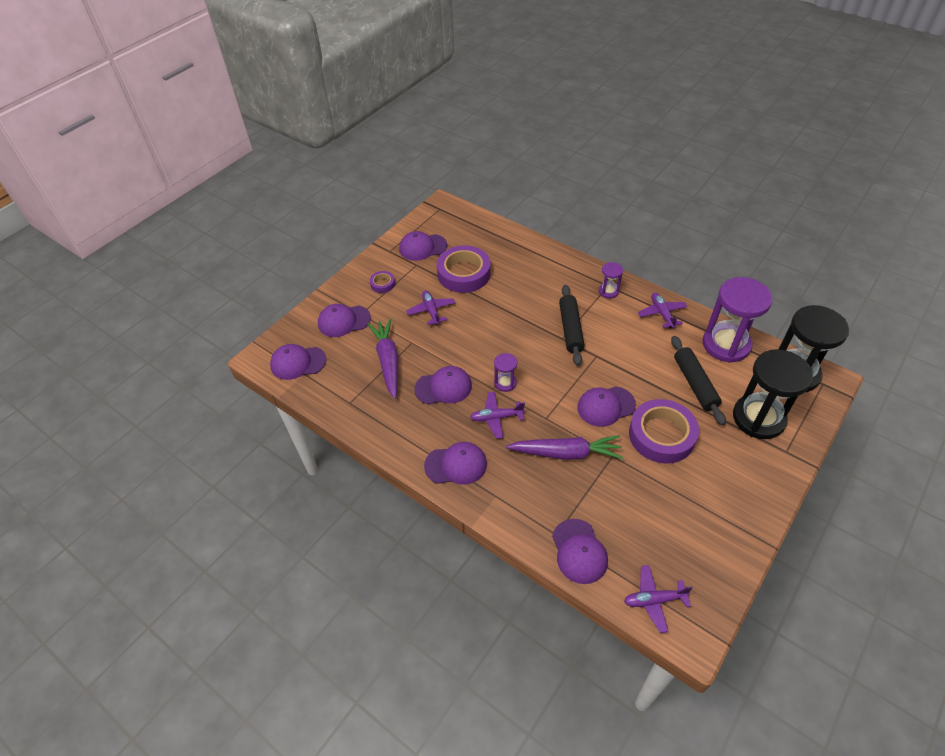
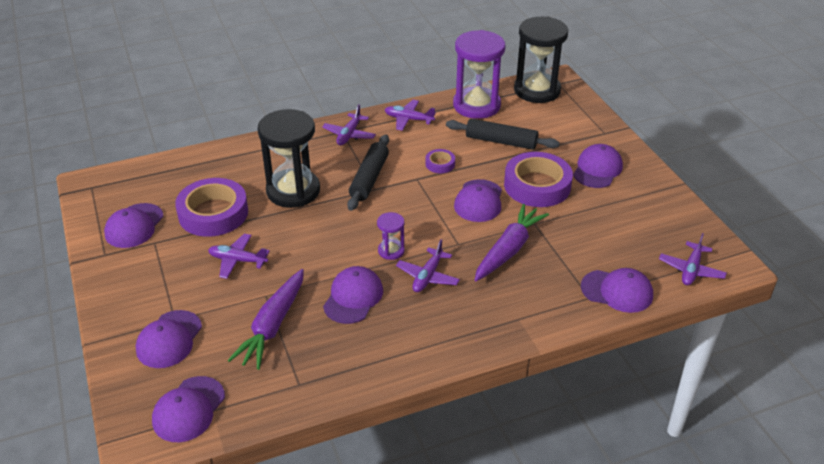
camera: 60 degrees left, 10 degrees down
purple carrot [368,319,398,399] -> purple carrot turned 90 degrees counterclockwise [228,269,304,370]
purple tape [370,271,395,293] -> purple tape moved to [425,149,455,173]
purple cap [424,442,487,484] -> purple cap moved to [573,144,623,188]
black rolling pin [559,285,585,366] -> black rolling pin turned 75 degrees clockwise [347,135,389,211]
purple hourglass [599,262,623,299] -> purple plane [322,104,376,145]
black hourglass [733,349,813,439] -> black hourglass moved to [257,109,320,208]

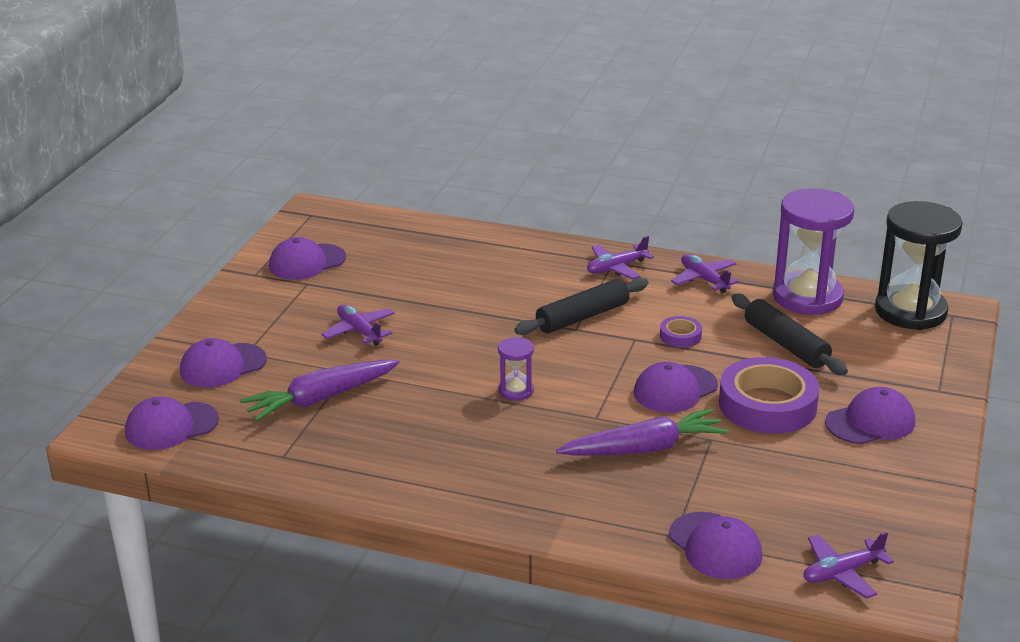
camera: 40 degrees right, 10 degrees down
purple tape [175,178,248,237] -> none
black hourglass [257,109,320,208] -> none
purple cap [323,266,383,324] -> none
purple plane [396,239,460,292] -> none

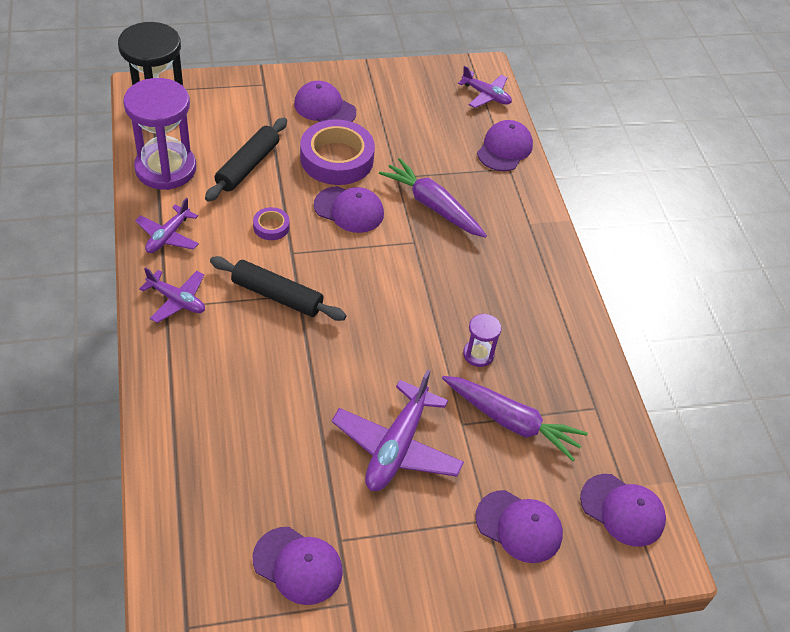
camera: 125 degrees left, 20 degrees up
purple plane [321,304,395,346] -> purple plane [332,370,464,491], size x1.69
purple hourglass [498,337,534,401] -> purple hourglass moved to [463,314,501,367]

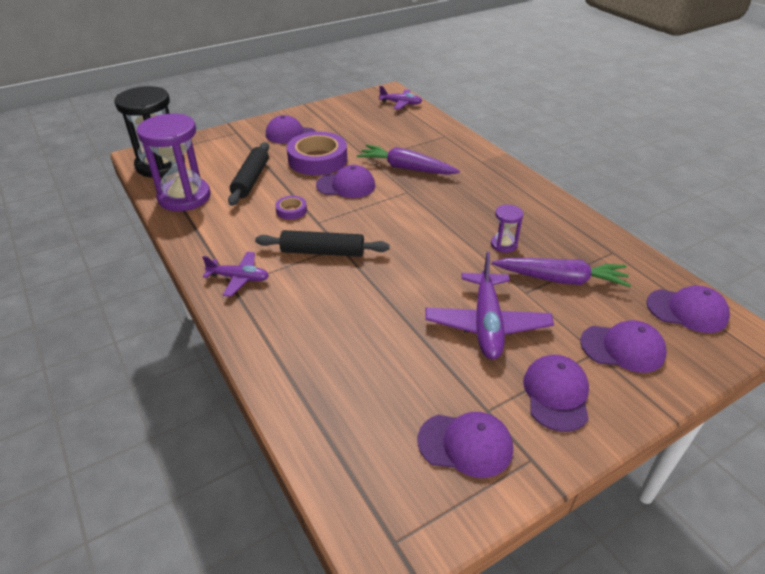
camera: 15 degrees left, 10 degrees down
purple plane [135,198,199,253] -> none
purple cap [477,120,533,171] -> purple cap moved to [523,355,589,432]

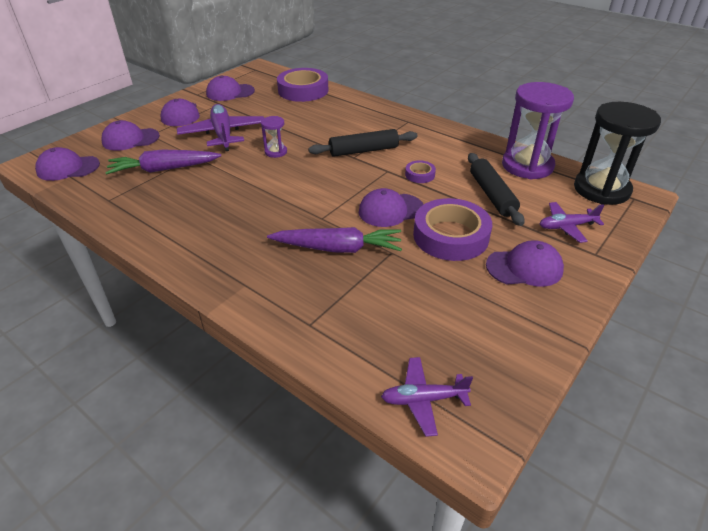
camera: 160 degrees right, 0 degrees up
purple plane [202,252,269,297] -> purple plane moved to [540,202,604,243]
purple hourglass [491,205,523,253] -> purple hourglass moved to [261,116,287,158]
none -> purple tape [277,68,328,102]

